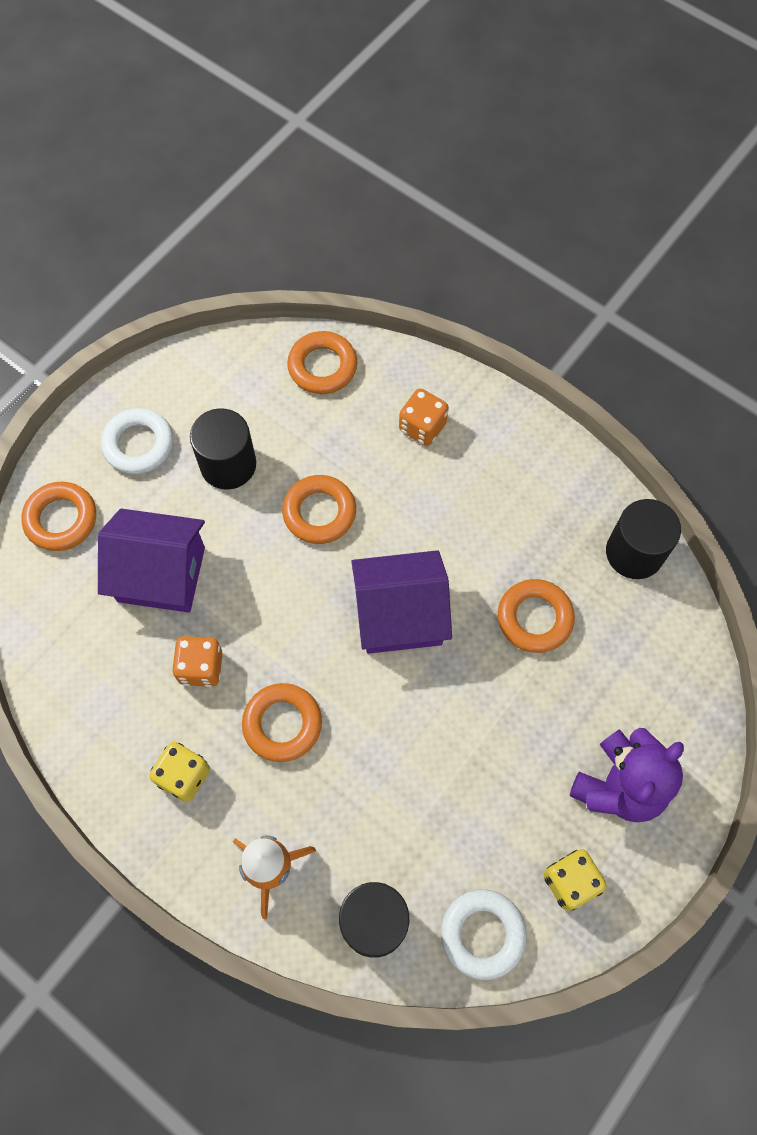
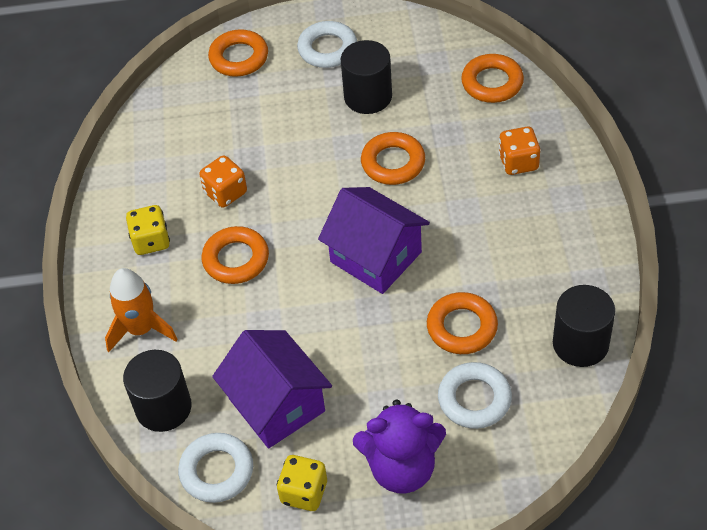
camera: 50 degrees right, 15 degrees down
purple house [98,508,205,613] -> purple house moved to [212,330,332,448]
none -> white ring [438,362,512,429]

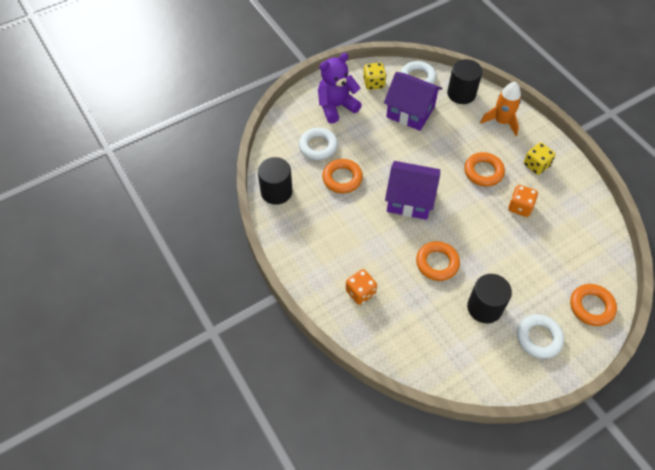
camera: 150 degrees right, 5 degrees up
orange ring [461,54,524,103] -> none

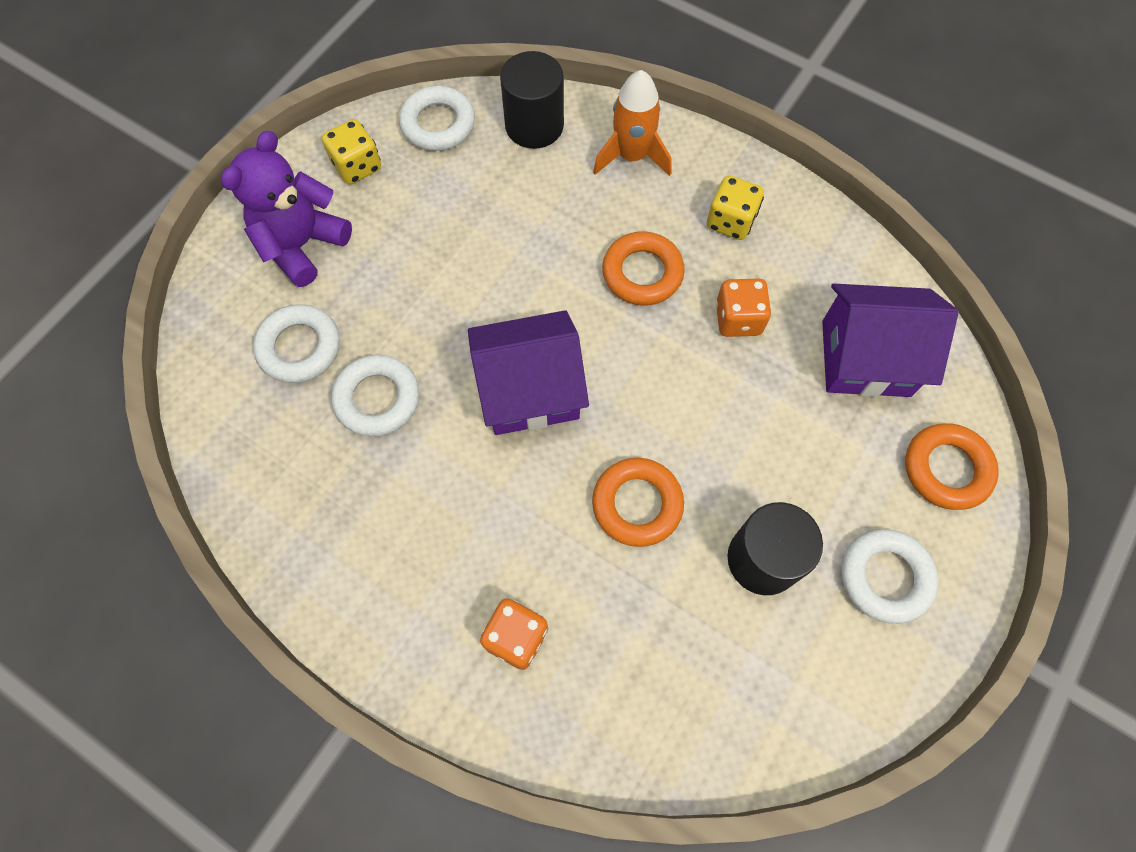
camera: 25 degrees left, 10 degrees up
black cylinder [258,157,292,205] -> none
orange ring [322,159,363,193] -> white ring [332,355,419,437]
purple house [384,72,442,131] -> purple house moved to [822,284,958,397]

